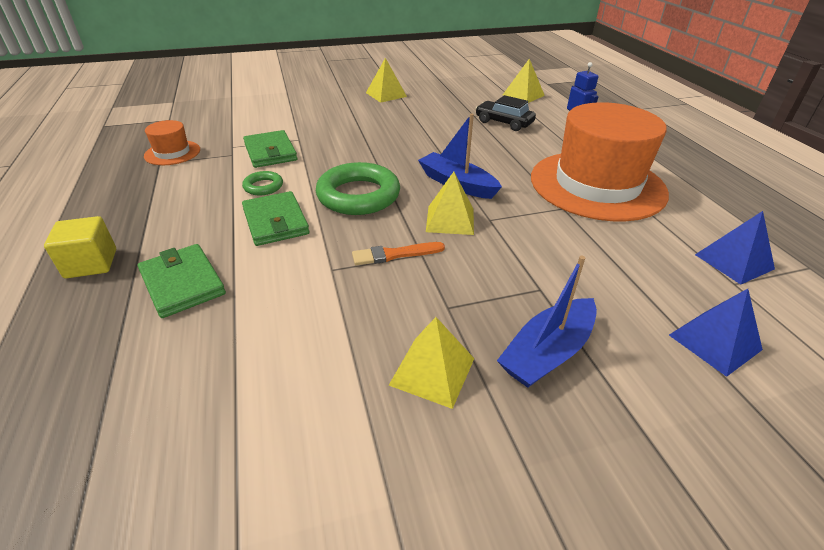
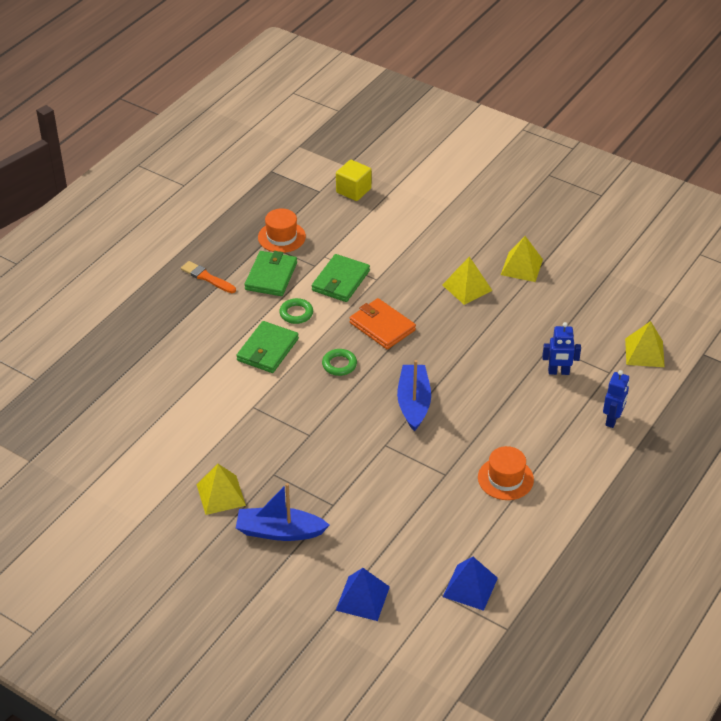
camera: 50 degrees right, 5 degrees up
yellow cube [44,216,116,278] -> yellow cube moved to [336,160,372,201]
green wallet [138,244,226,318] -> green wallet moved to [244,251,297,296]
green ring [316,162,400,215] -> green ring [322,349,357,376], size x0.48
orange brush [352,242,445,265] -> orange brush moved to [181,261,236,293]
yellow pyramid [426,172,474,235] -> yellow pyramid moved to [442,256,492,305]
black car [475,95,536,131] -> blue robot [542,322,581,375]
orange hat [531,102,669,221] -> orange hat [478,446,534,500], size x0.44
none -> orange wallet [350,298,416,349]

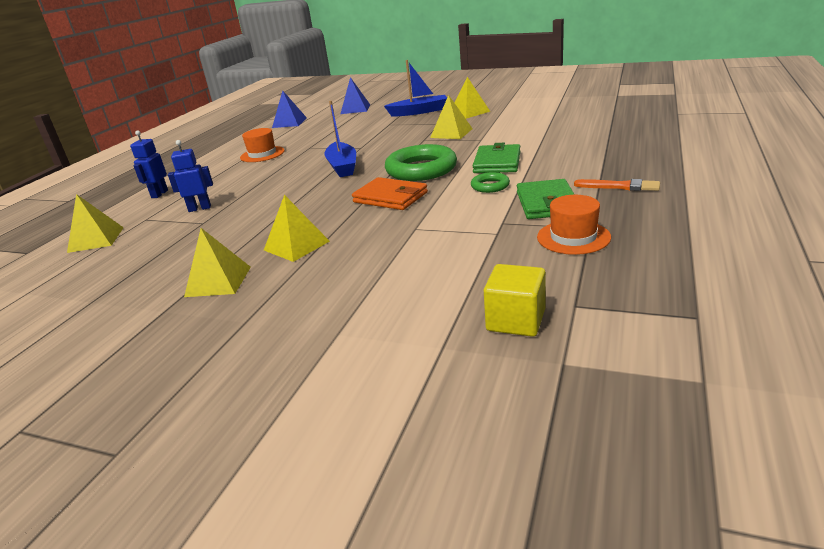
camera: 170 degrees right, 15 degrees down
green wallet [312,254,370,302] -> none
green ring [322,349,357,376] -> green ring [385,144,457,181], size x2.07
none -> yellow pyramid [430,95,473,139]

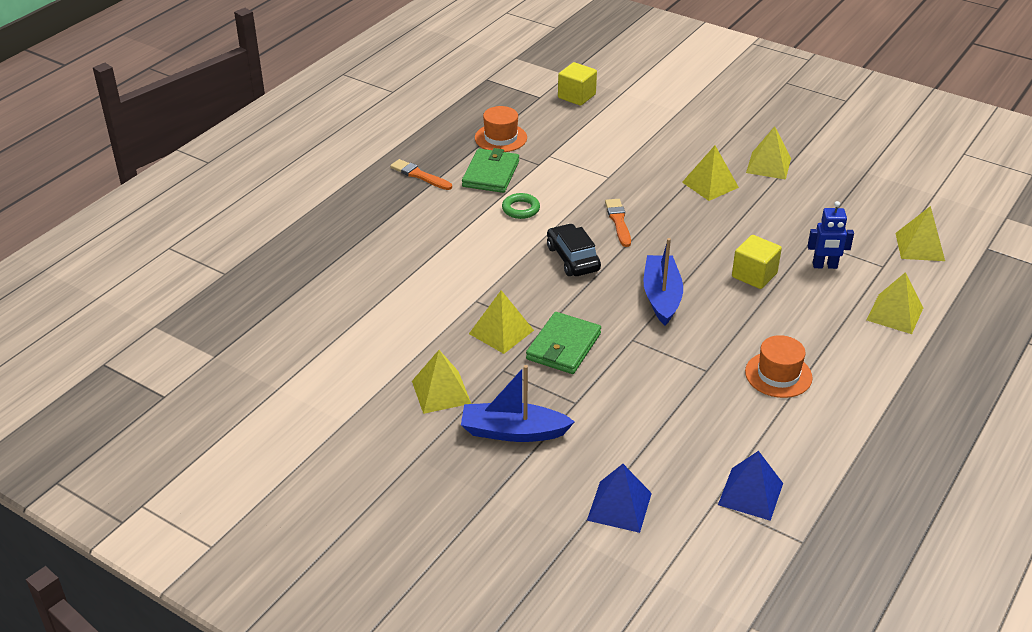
camera: 170 degrees left, 10 degrees up
blue robot [130,130,168,198] -> yellow pyramid [867,272,923,334]
orange wallet [352,177,428,210] -> orange brush [605,199,631,247]
green ring [385,144,457,181] -> black car [547,224,601,276]
green wallet [473,143,520,173] -> green wallet moved to [526,312,601,374]
none -> yellow cube [732,235,782,289]

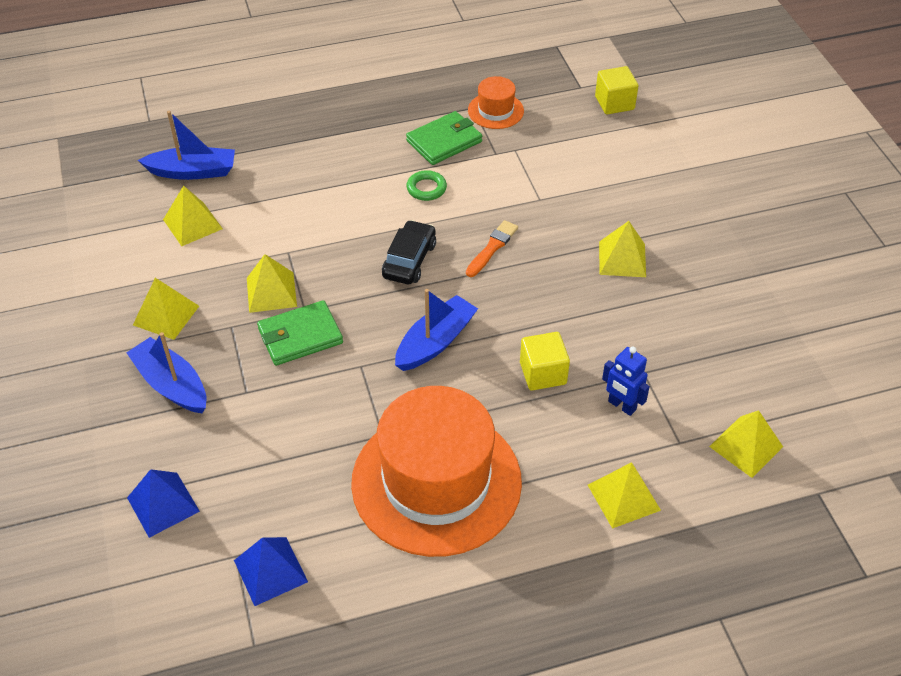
camera: 40 degrees right, 10 degrees up
orange brush [390,159,452,190] -> none
orange hat [745,335,812,398] -> orange hat [351,386,522,557], size x2.29
yellow pyramid [746,126,791,180] -> yellow pyramid moved to [163,185,223,246]
none -> blue boat [138,111,235,180]

